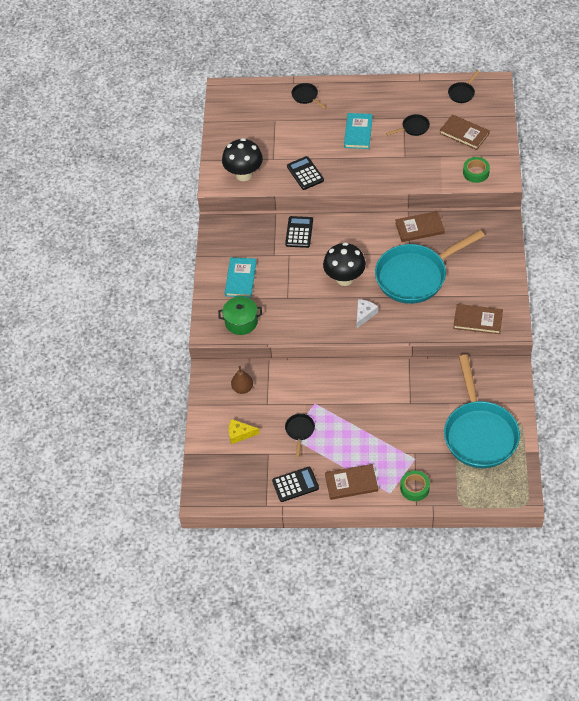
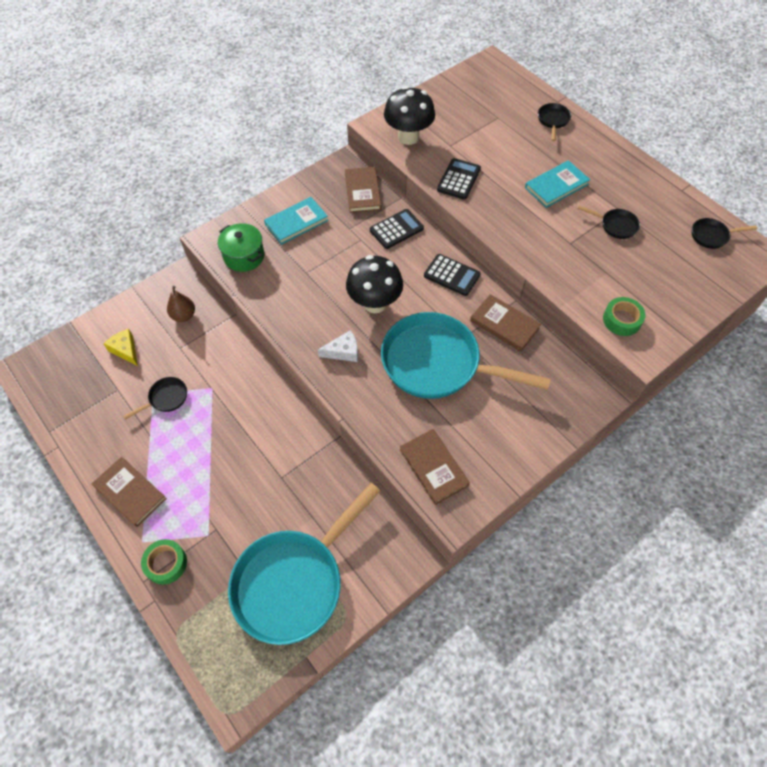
camera: 45 degrees right, 5 degrees up
black calculator [272,467,319,502] -> black calculator moved to [424,254,481,296]
brown book [439,114,490,150] -> brown book moved to [345,167,381,213]

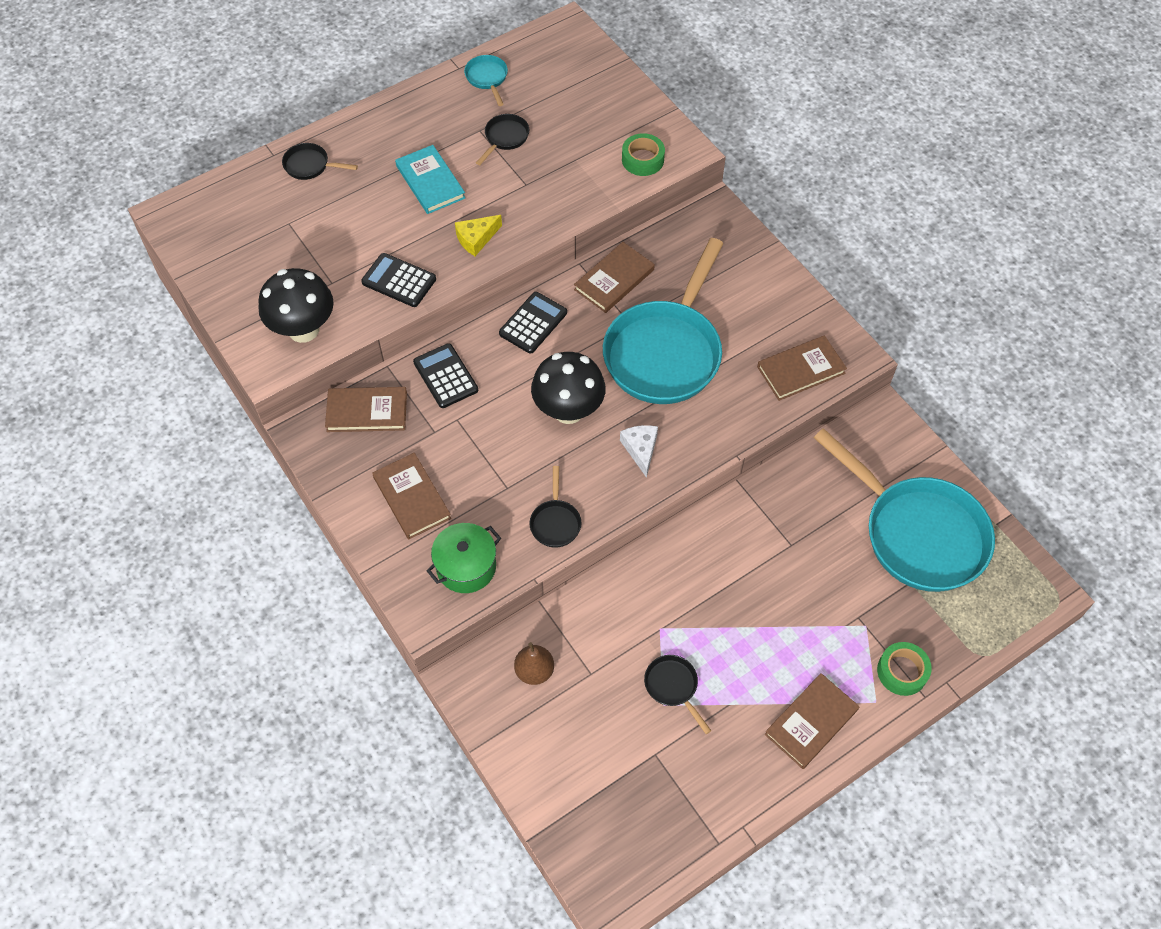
camera: 85 degrees left, 0 degrees up
yellow cheese [104,329,138,366] -> yellow cheese moved to [455,215,502,256]
turquoise book [264,197,328,245] -> brown book [372,453,451,539]
black pan [692,218,757,249] -> black pan moved to [529,466,581,548]
none -> turquoise pan [464,55,508,106]

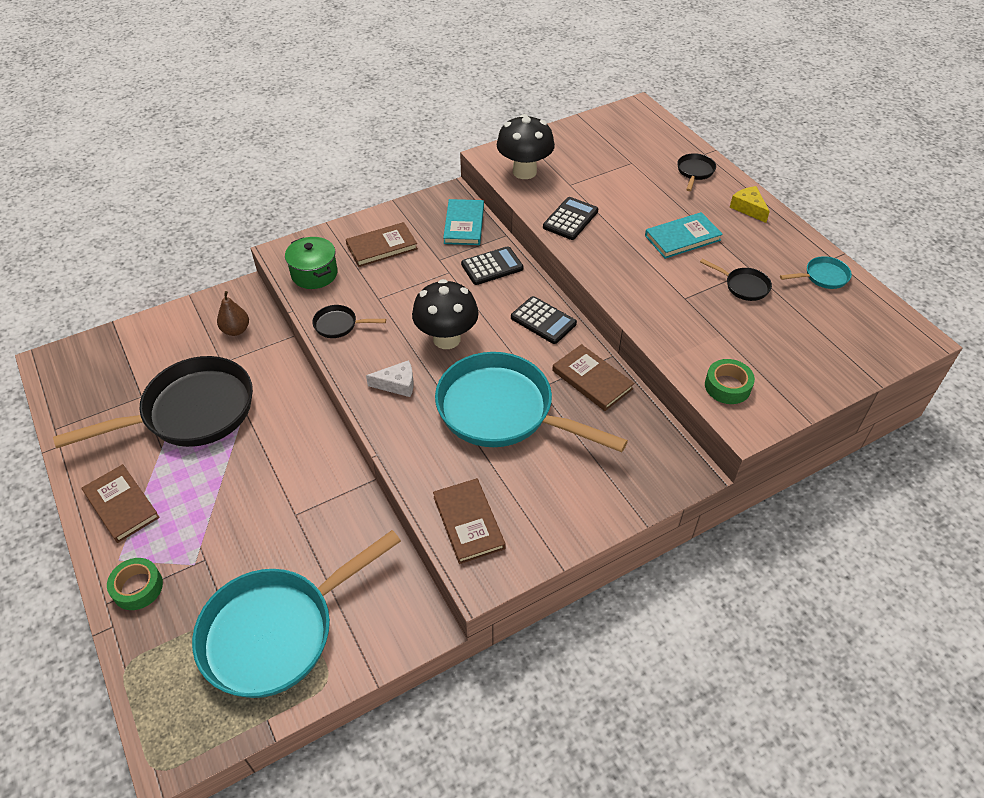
camera: 95 degrees right, 10 degrees down
brown book [325,387,407,432] -> turquoise book [443,199,484,245]
yellow cheese [455,215,502,256] -> yellow cheese moved to [730,186,770,223]
black pan [644,655,711,734] -> black pan [53,356,253,448], size x2.46

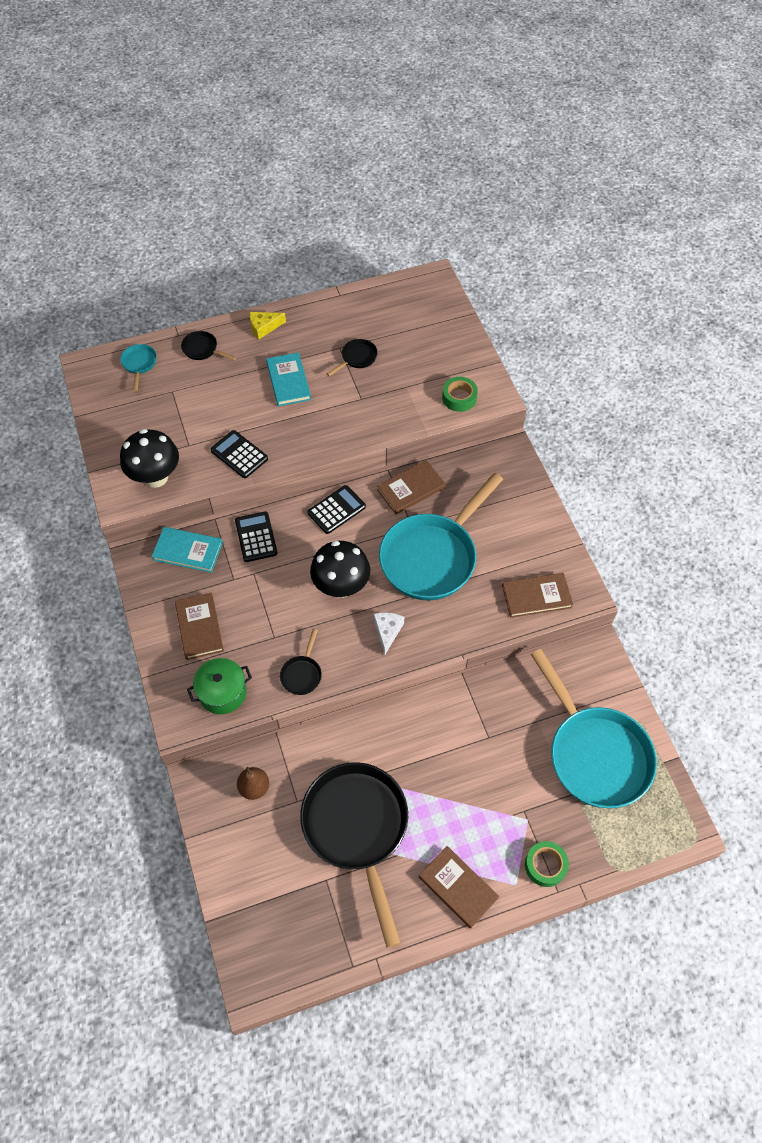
camera: 80 degrees left, 10 degrees up
brown book [82,464,160,543] -> brown book turned 75 degrees clockwise [419,846,499,929]
turquoise pan [780,256,852,289] -> turquoise pan moved to [120,344,157,391]

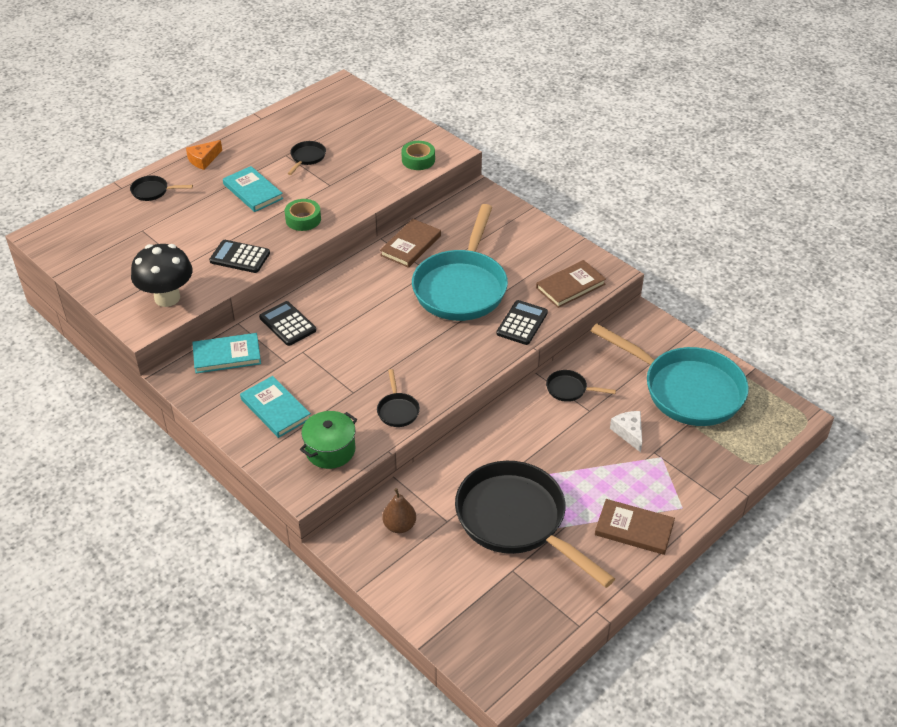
camera: 25 degrees left, 15 degrees down
turquoise pan [120,344,157,391] -> none
brown book [175,593,224,660] -> turquoise book [240,376,311,438]
yellow cheese [250,312,286,340] -> orange cheese [186,140,222,170]
black calculator [307,485,366,534] -> black calculator moved to [496,300,548,345]
black mushroom [310,541,370,598] -> none
white cheese [373,612,404,655] -> white cheese moved to [610,411,642,452]
green tape [525,841,569,887] -> green tape moved to [285,199,321,231]
none -> black pan [546,370,616,402]

